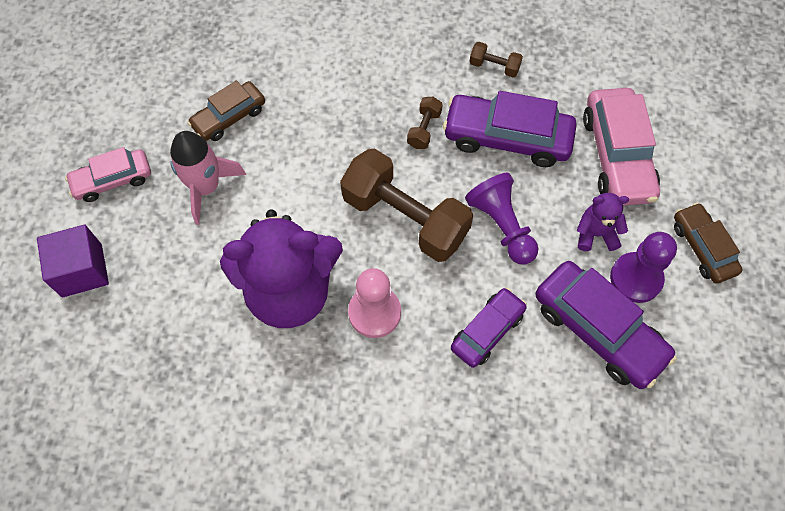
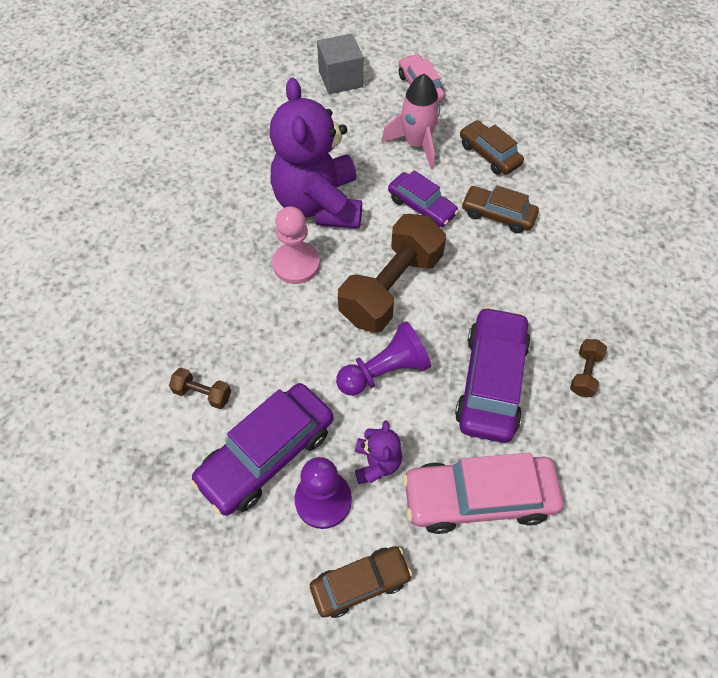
camera: 90 degrees right, 5 degrees down
purple cube [37,225,109,298] -> grey cube [317,33,363,94]
brown dumbbell [407,97,443,149] -> brown dumbbell moved to [169,368,231,409]
purple car [451,288,527,368] -> purple car moved to [388,170,459,227]
none -> brown car [461,185,539,233]

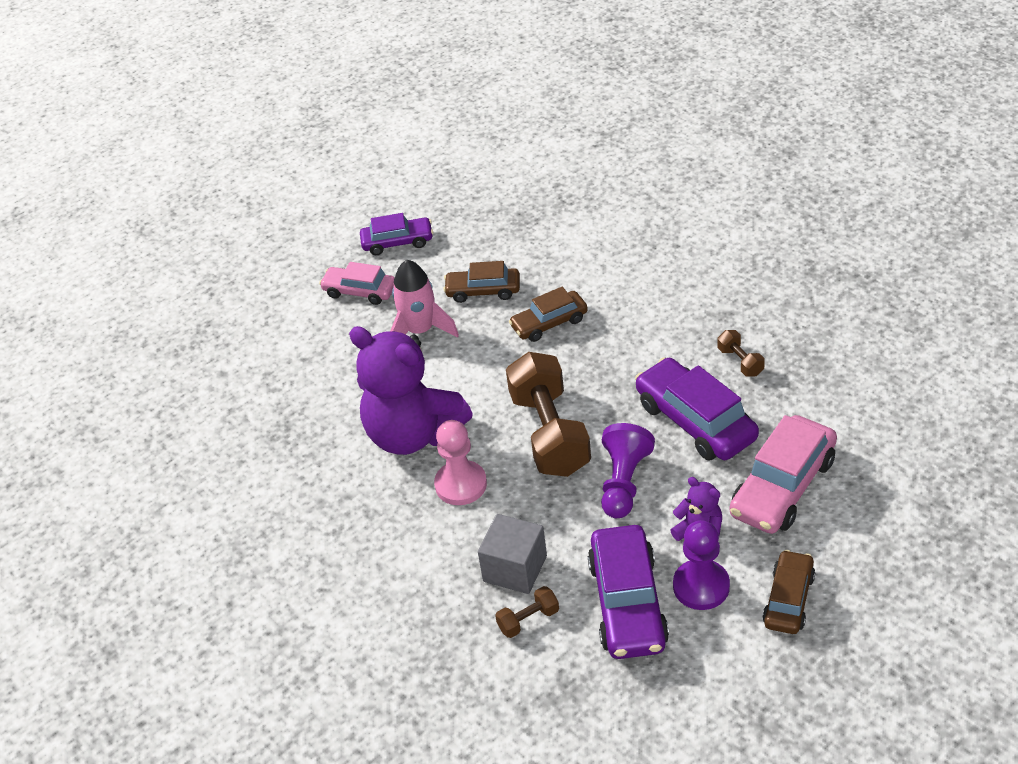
camera: 45 degrees left, 15 degrees down
grey cube [317,33,363,94] -> grey cube moved to [478,514,547,594]
purple car [388,170,459,227] -> purple car moved to [360,213,433,255]

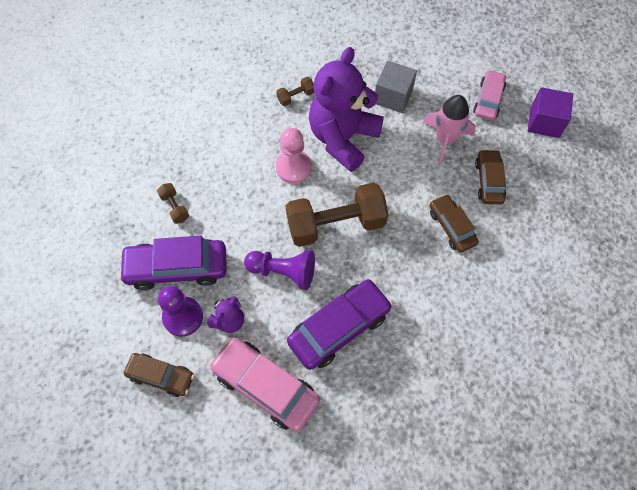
camera: 85 degrees right, 20 degrees up
purple car [360,213,433,255] -> purple cube [528,87,573,138]
grey cube [478,514,547,594] -> grey cube moved to [375,61,417,113]
brown dumbbell [718,330,765,377] -> brown dumbbell moved to [276,77,314,106]

